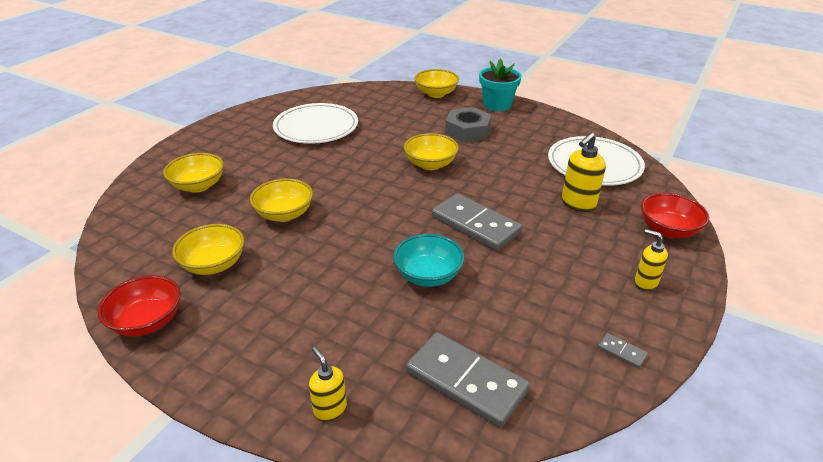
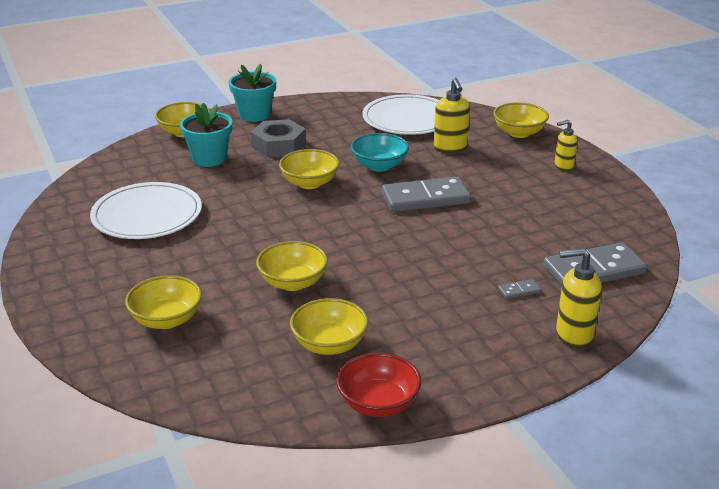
camera: 55 degrees left, 5 degrees down
yellow soap dispenser [309,347,347,422] -> yellow soap dispenser [556,248,602,348], size x1.53
turquoise bowl [393,234,465,287] -> turquoise bowl moved to [351,133,409,172]
grey domino [598,333,648,369] -> grey domino moved to [498,279,541,299]
red bowl [641,193,709,238] -> yellow bowl [493,102,549,138]
none -> turquoise flower pot [180,103,232,167]

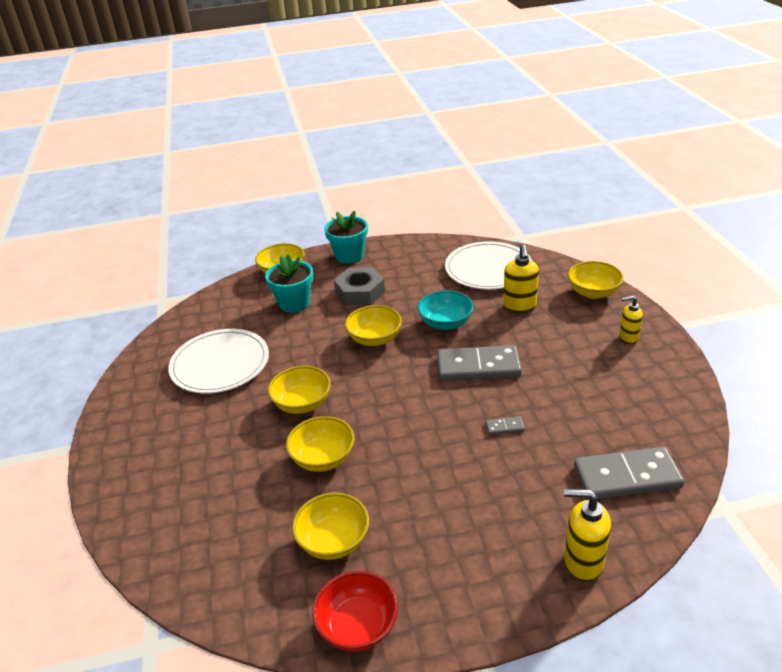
camera: 15 degrees right, 5 degrees up
yellow bowl [125,275,202,329] -> yellow bowl moved to [268,366,331,414]
grey domino [498,279,541,299] -> grey domino moved to [486,416,525,435]

